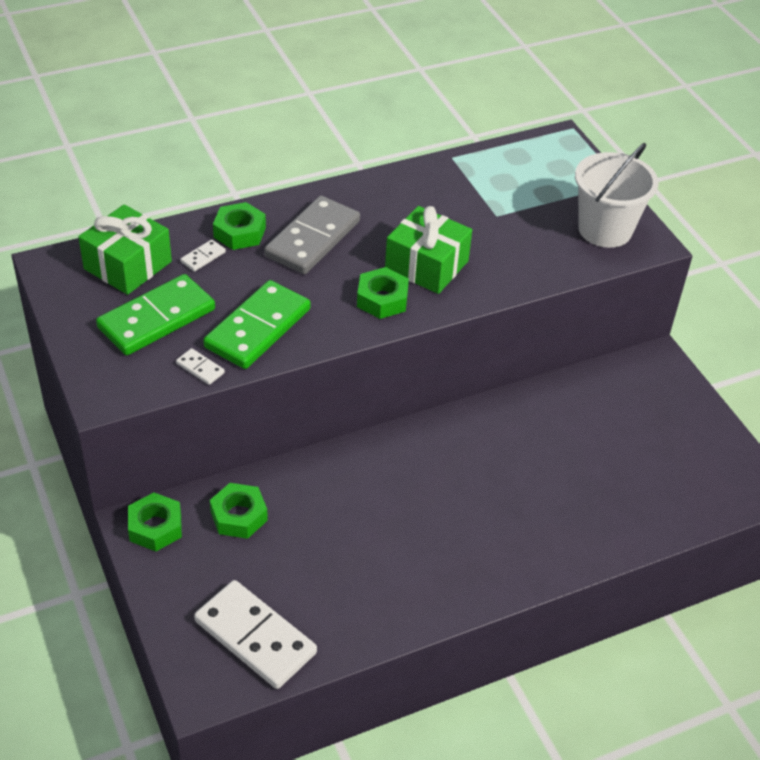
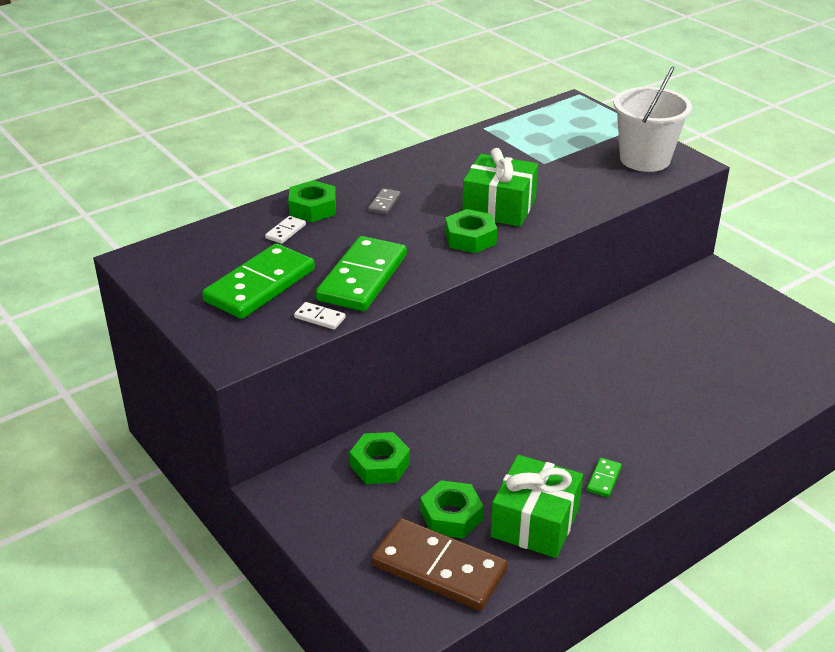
camera: 10 degrees left, 10 degrees down
green gift [78,204,172,295] -> green gift moved to [490,455,583,558]
green nut [128,492,182,551] -> green nut moved to [421,480,483,538]
white domino [194,580,317,689] -> brown domino [371,518,508,611]
grey domino [264,196,360,274] -> grey domino [368,188,401,214], size x0.41
none -> green domino [587,458,622,497]

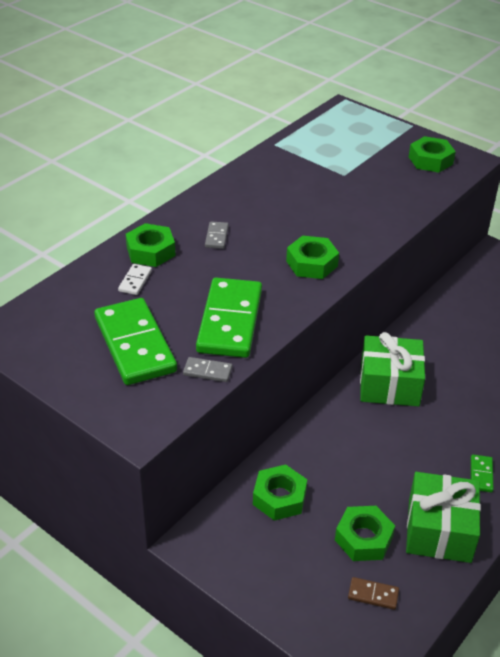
camera: 15 degrees left, 5 degrees up
green domino [202,243,315,319] -> green domino turned 45 degrees counterclockwise [94,298,177,385]
white domino [294,302,346,330] -> grey domino [183,357,232,382]
brown domino [371,518,508,611] -> brown domino [348,577,399,610], size x0.41
green gift [462,148,538,227] -> green gift moved to [360,332,425,406]
white bucket [614,66,692,172] -> green nut [409,136,456,173]

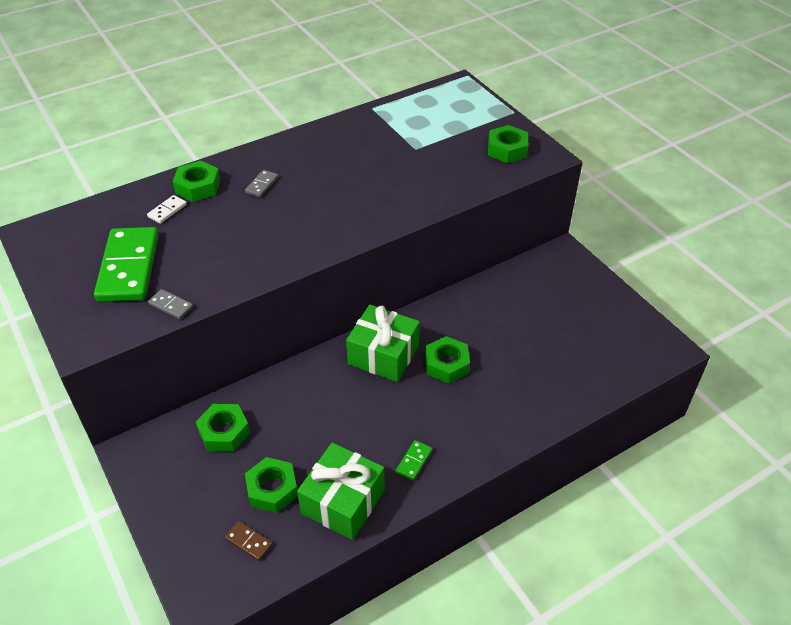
camera: 20 degrees right, 5 degrees up
green domino [196,277,262,358] -> none
green nut [286,235,339,279] -> green nut moved to [425,336,470,383]

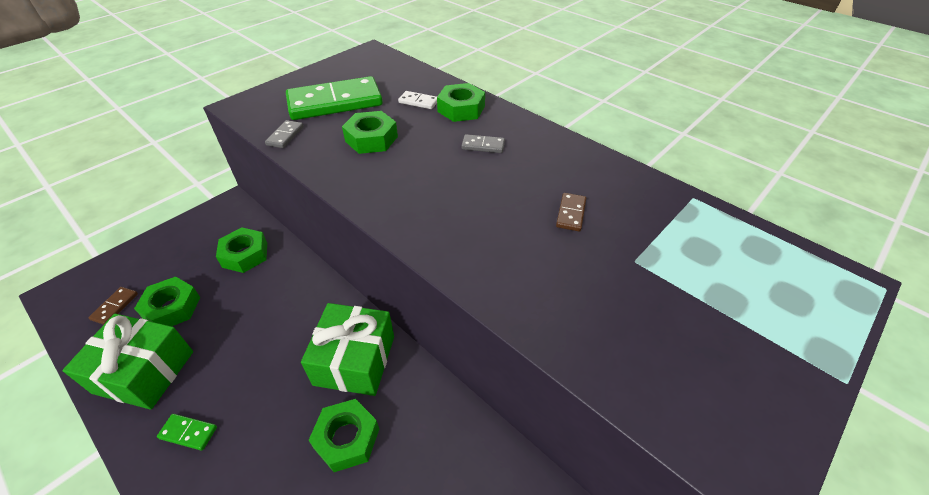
camera: 75 degrees right, 0 degrees up
green nut [488,125,528,163] -> green nut moved to [342,111,398,154]
none -> brown domino [556,193,586,232]

